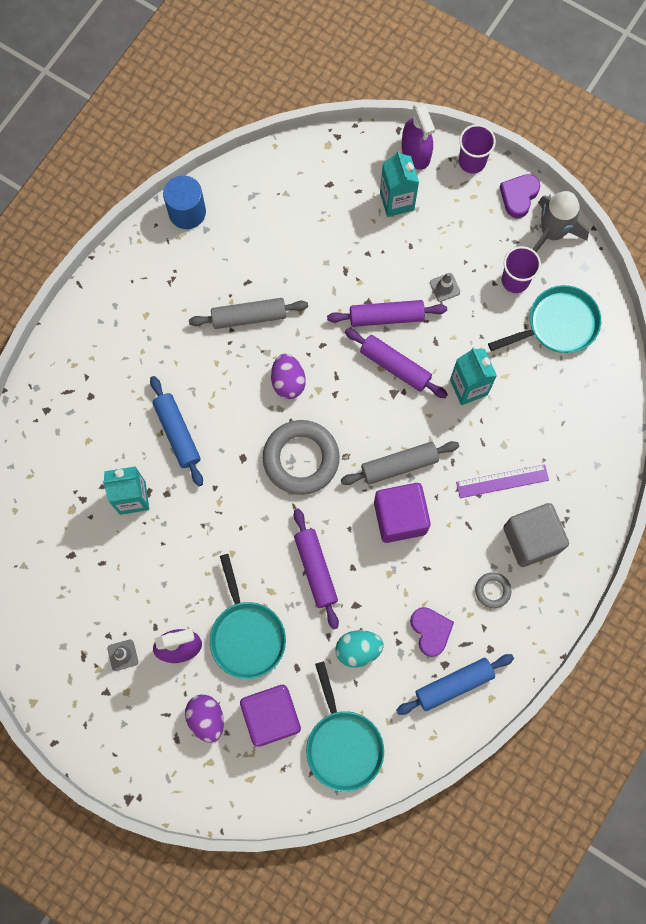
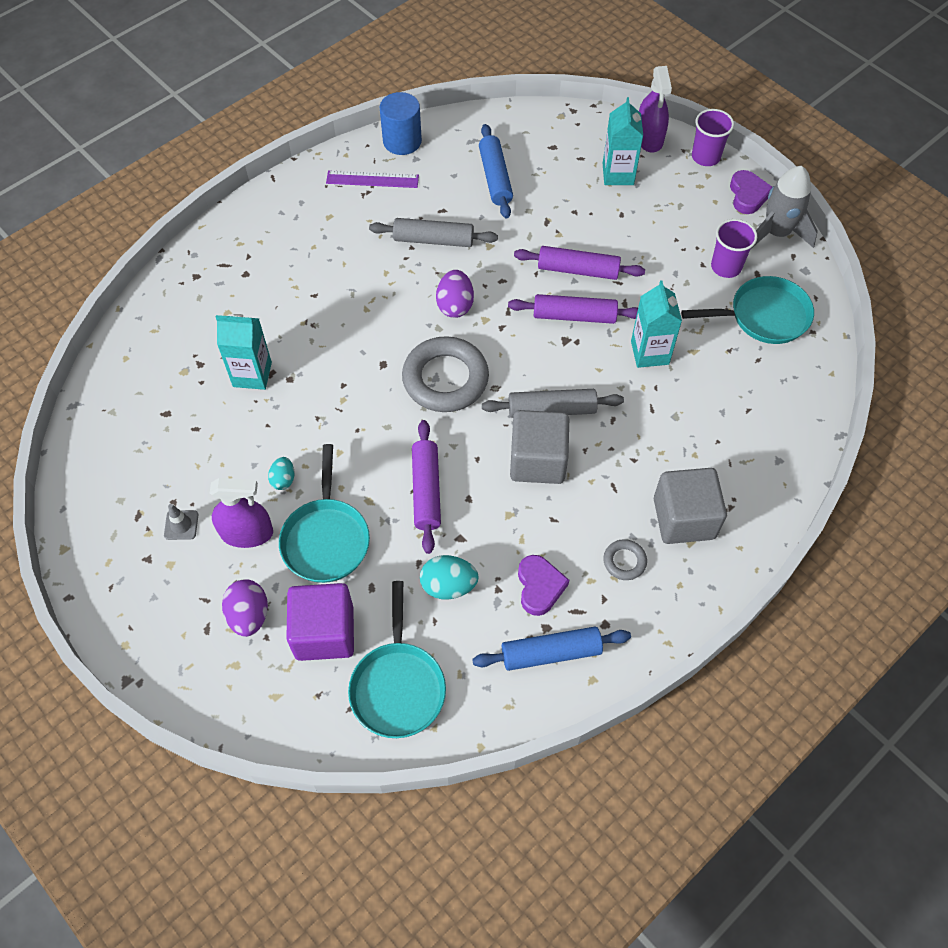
camera: 15 degrees right, 15 degrees down
blue rolling pin [150,376,203,486] -> blue rolling pin moved to [479,124,513,219]
purple rolling pin [345,328,448,398] -> purple rolling pin turned 45 degrees counterclockwise [508,294,638,324]
purple cube [374,483,431,543] -> grey cube [510,410,569,484]
grey traffic cone [430,273,460,302] -> none
purple ruler [456,464,549,498] -> purple ruler moved to [326,170,419,188]
purple heart [500,174,540,218] -> purple heart turned 135 degrees clockwise [730,170,772,214]
none -> turquoise egg [268,457,294,490]

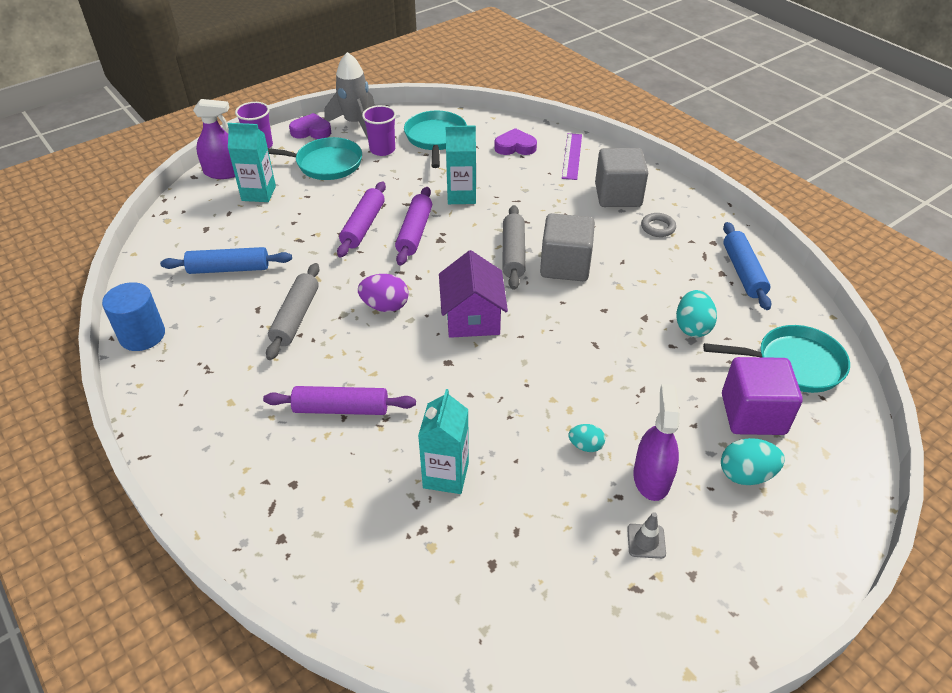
camera: 85 degrees left, 15 degrees down
purple egg [222,579,268,637] -> turquoise egg [721,438,785,485]
turquoise pan [279,444,370,583] -> turquoise pan moved to [268,137,362,180]
purple ruler [326,170,419,188] -> purple ruler moved to [562,133,582,180]
grey ring [402,336,489,412] -> purple house [439,250,508,338]
purple rolling pin [412,420,441,554] -> purple rolling pin moved to [263,386,416,415]
purple heart [518,555,569,616] -> purple heart moved to [494,128,537,155]

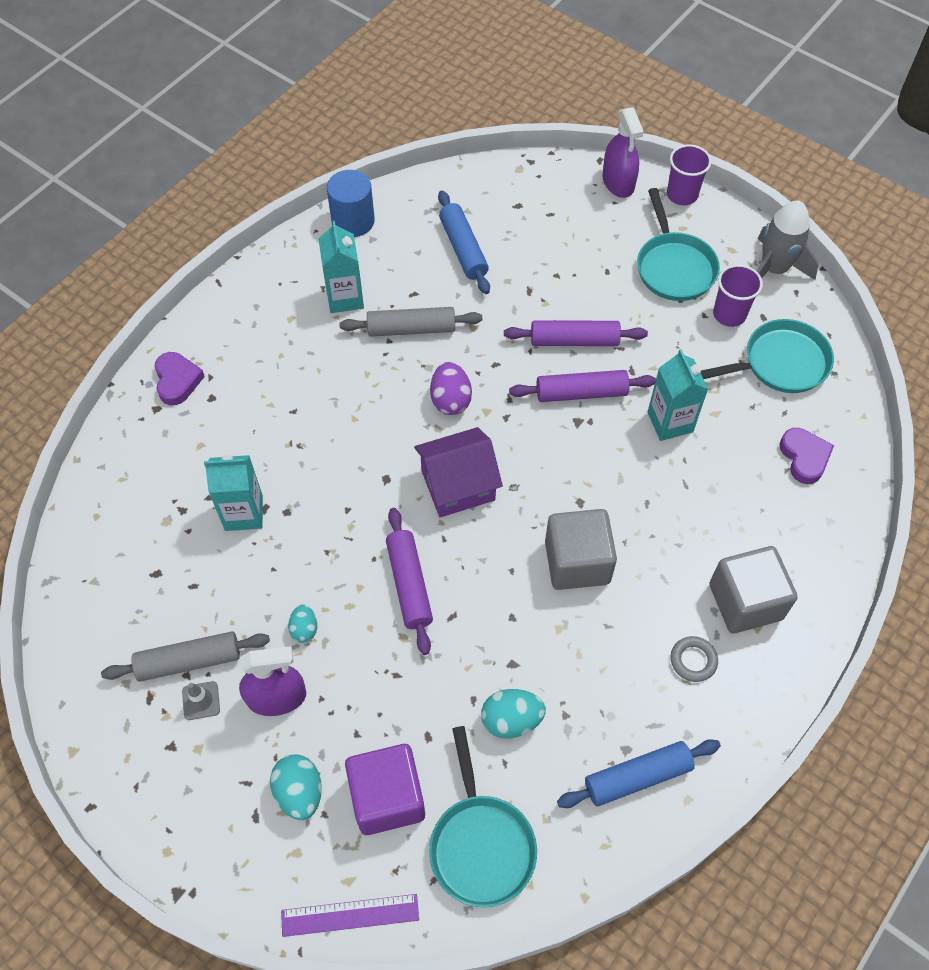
camera: 75 degrees right, 15 degrees up
turquoise carton [228,123,276,202] -> turquoise carton moved to [318,221,364,313]
purple rolling pin [263,386,416,415] -> purple rolling pin moved to [386,508,433,655]
purple heart [289,113,331,139] -> purple heart moved to [155,352,205,405]
grey rolling pin [502,205,526,290] -> grey rolling pin moved to [101,631,270,682]
purple ruler [562,133,582,180] -> purple ruler moved to [281,894,419,937]

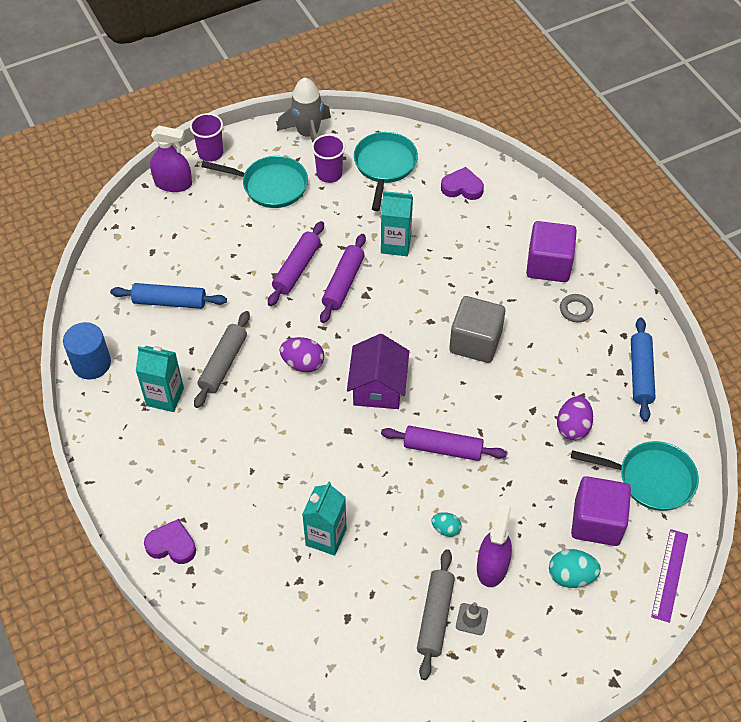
camera: 65 degrees left, 5 degrees down
turquoise egg [481,689,546,739] -> purple egg [557,396,593,440]
grey cube [710,546,797,634] -> purple cube [526,221,577,282]

